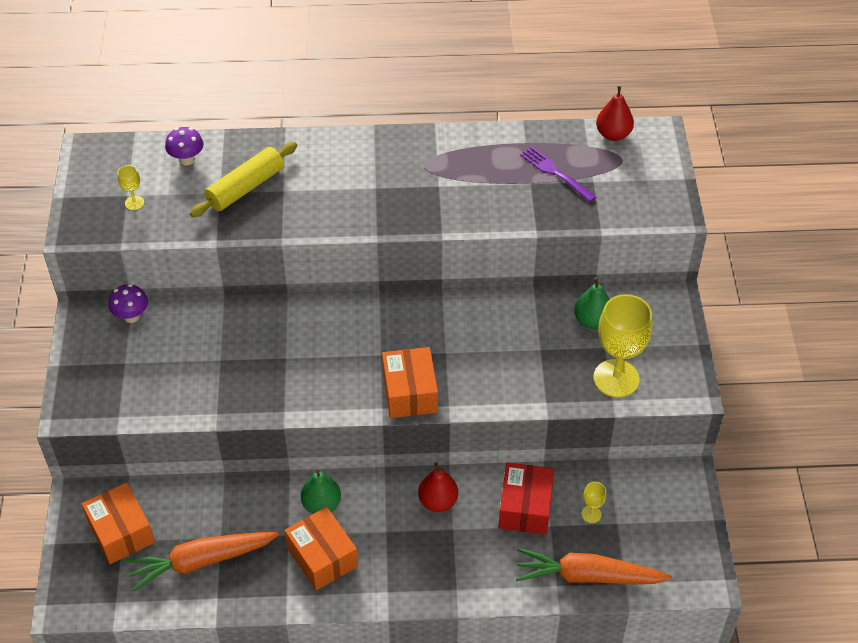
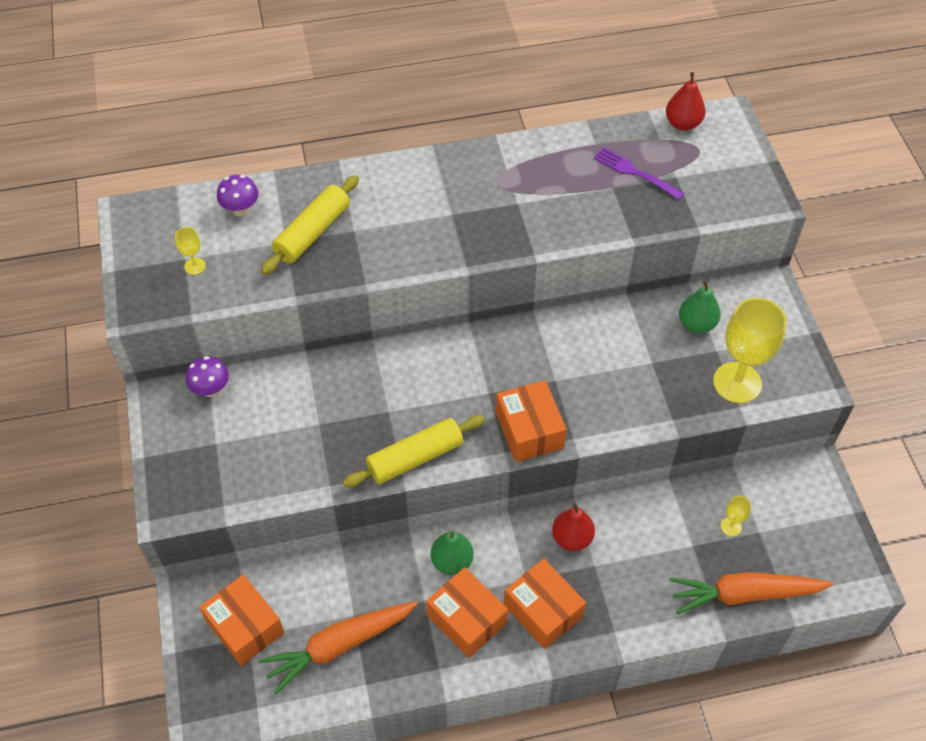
camera: 10 degrees left, 5 degrees up
red box [499,463,554,535] -> none
none -> yellow rolling pin [343,415,485,487]
none -> orange box [504,559,586,649]

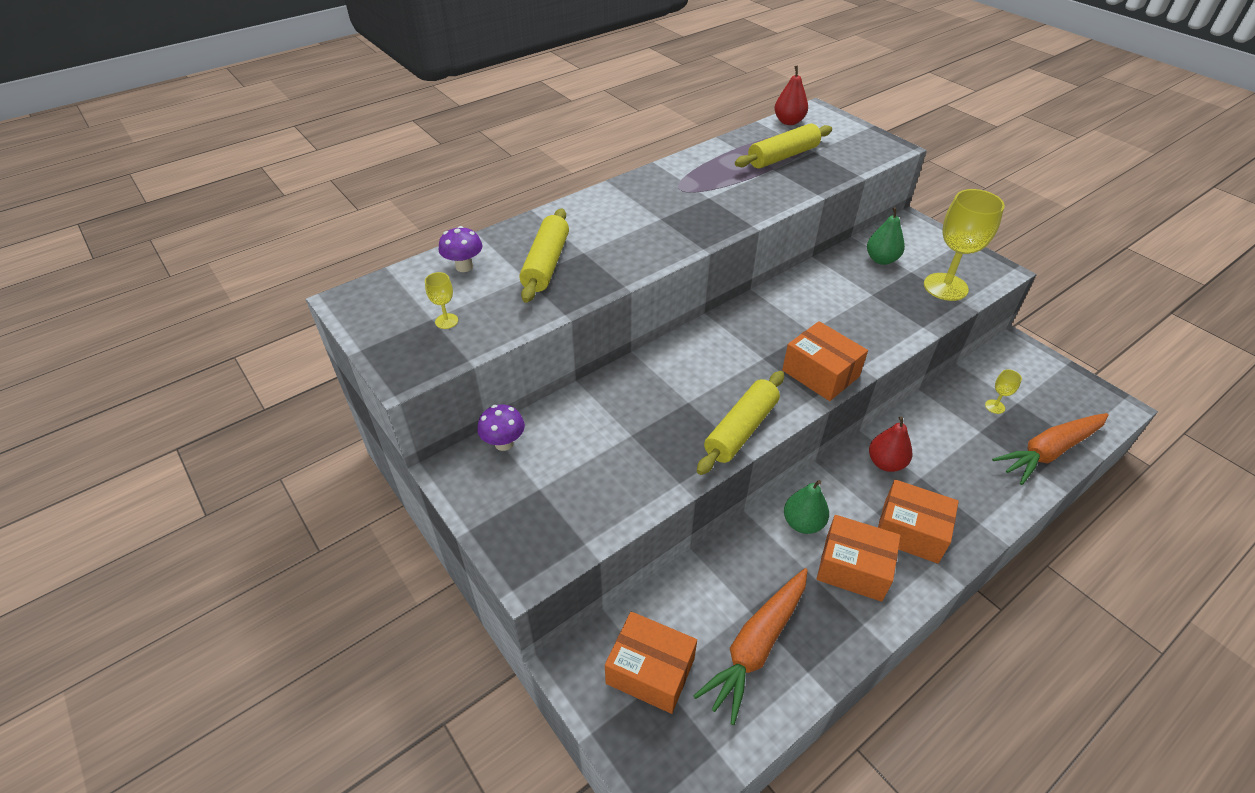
camera: 25 degrees left, 10 degrees down
purple fork [594,147,685,200] -> yellow rolling pin [735,123,832,168]

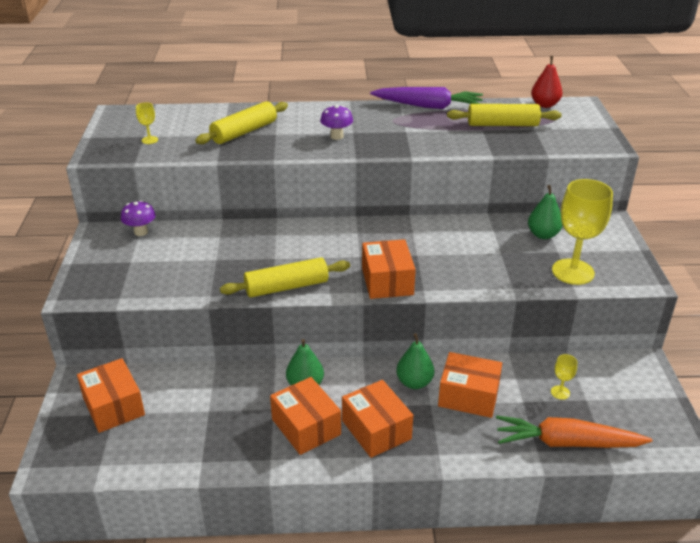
camera: 35 degrees right, 10 degrees down
purple mushroom [439,226,482,272] -> purple mushroom moved to [320,105,353,140]
orange carrot [694,568,808,725] -> none
red pear [869,416,912,472] -> green pear [396,333,434,389]
none -> purple carrot [370,87,483,109]
none -> orange box [438,352,502,418]

